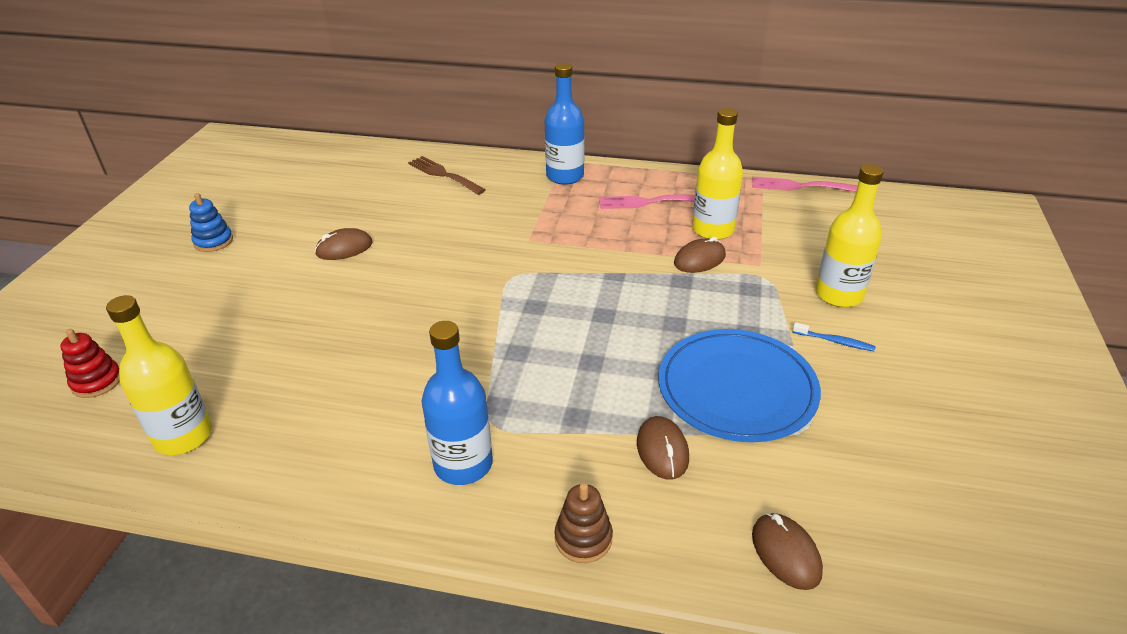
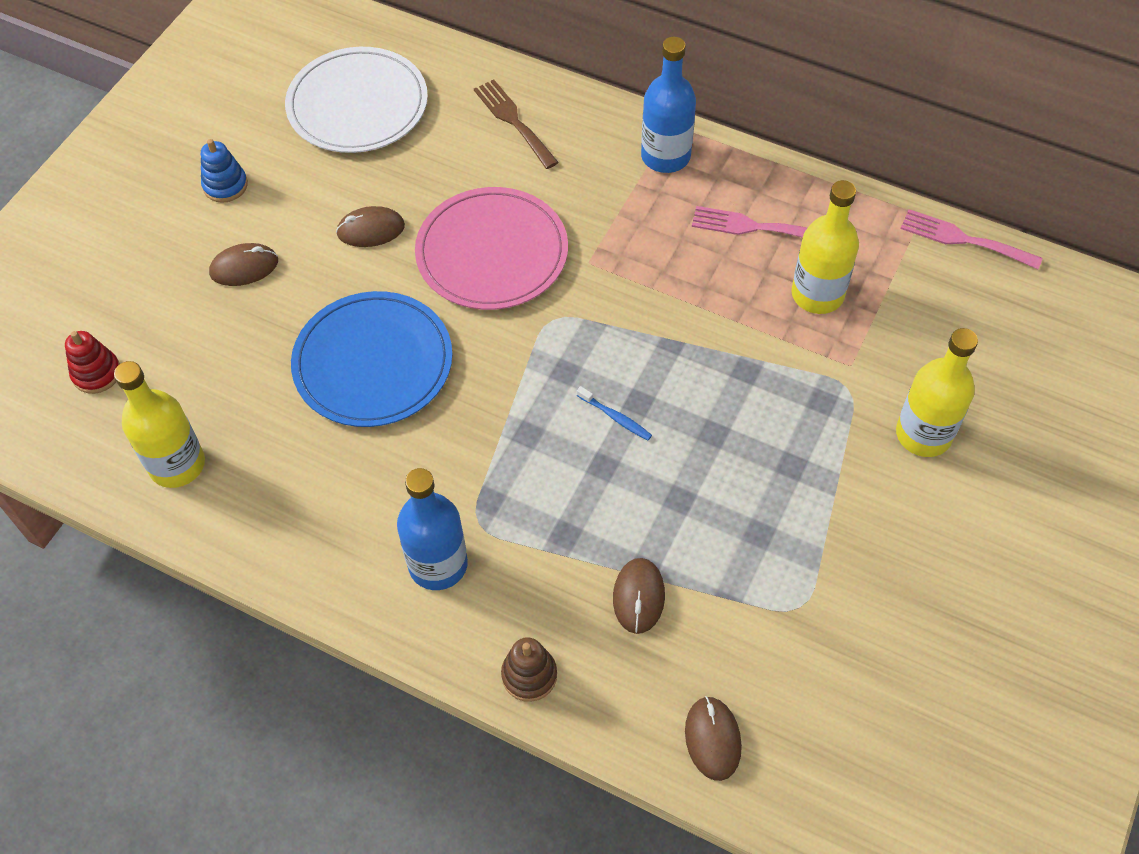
camera: 15 degrees right, 20 degrees up
blue plate [659,329,821,442] -> blue plate moved to [291,291,452,427]
brown mouse [674,237,726,273] -> brown mouse moved to [209,243,278,286]
blue toothbrush [793,322,876,351] -> blue toothbrush moved to [577,386,652,440]
none -> white plate [285,47,428,153]
none -> pink plate [415,187,568,310]

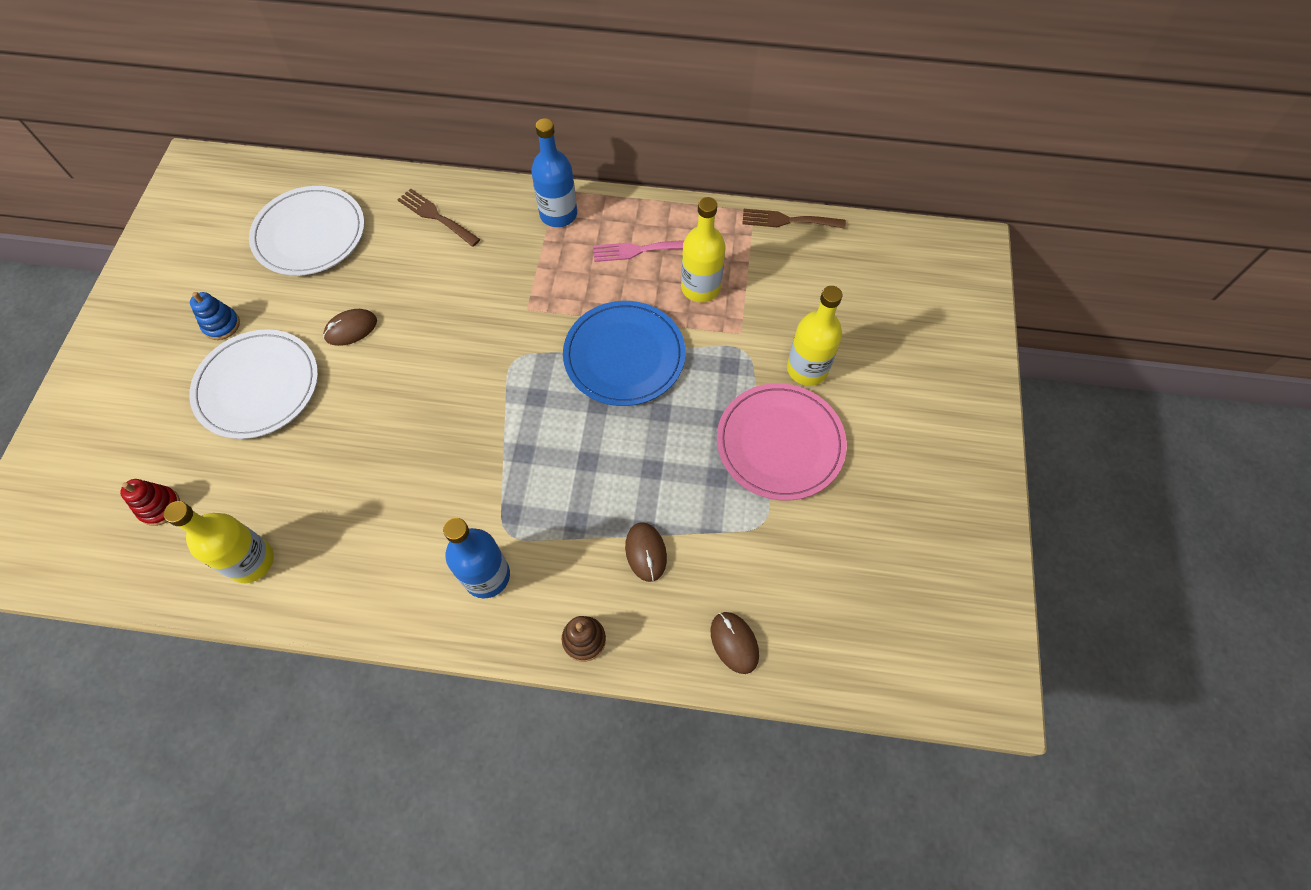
camera: 20 degrees left, 5 degrees up
brown mouse [209,243,278,286] -> white plate [189,329,318,439]
blue plate [291,291,452,427] -> blue plate moved to [563,301,685,406]
pink plate [415,187,568,310] -> pink plate moved to [717,383,847,500]
blue toothbrush [577,386,652,440] -> none
pink fork [900,209,1043,269] -> brown fork [742,209,846,229]

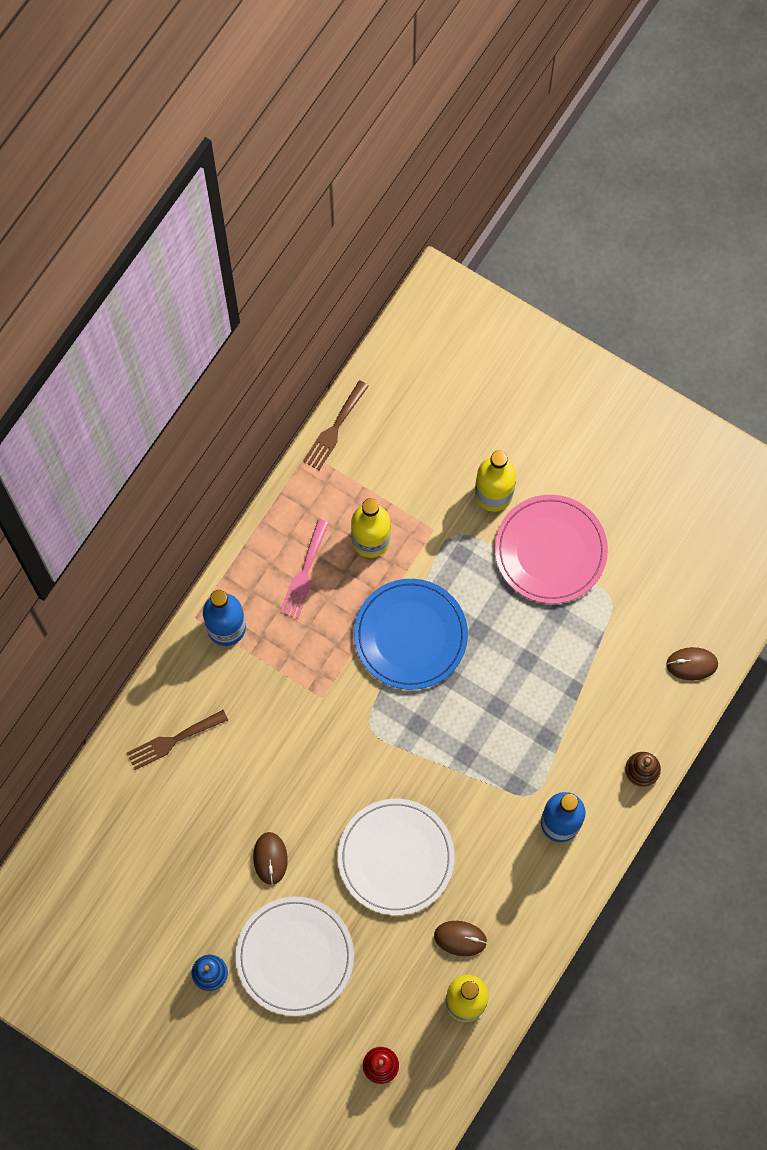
camera: 65 degrees left, 10 degrees up
white plate [249,186,365,276] -> white plate moved to [338,799,455,915]
brown mouse [625,523,667,582] -> brown mouse moved to [434,921,487,956]

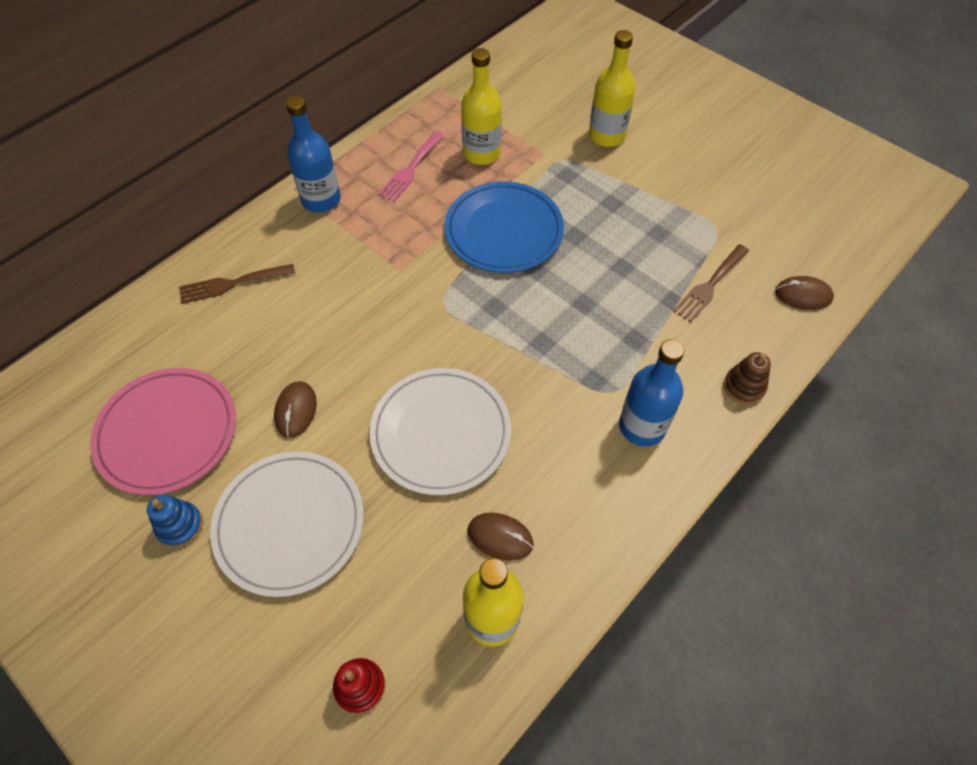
camera: 10 degrees right, 15 degrees down
brown fork [303,380,369,470] -> brown fork moved to [673,244,749,323]
pink plate [495,495,608,604] -> pink plate moved to [90,368,236,495]

